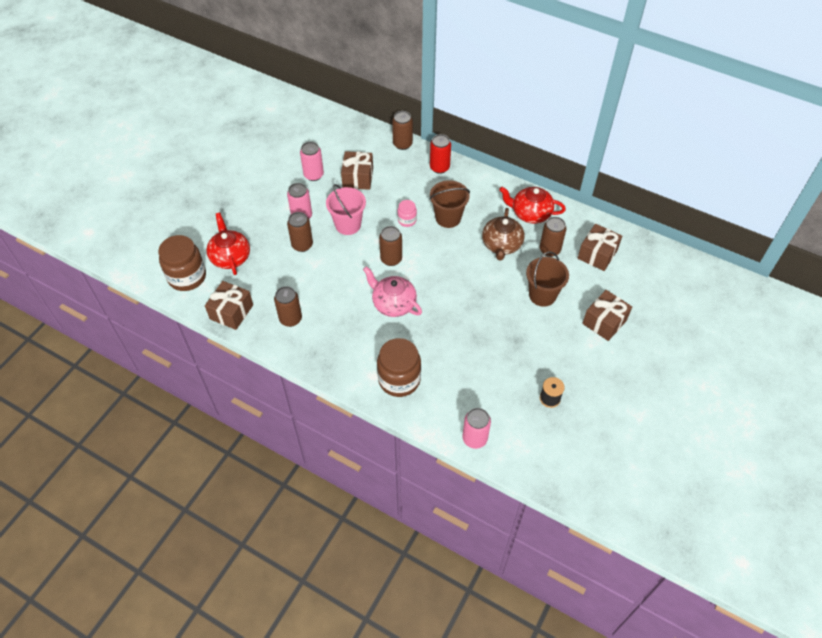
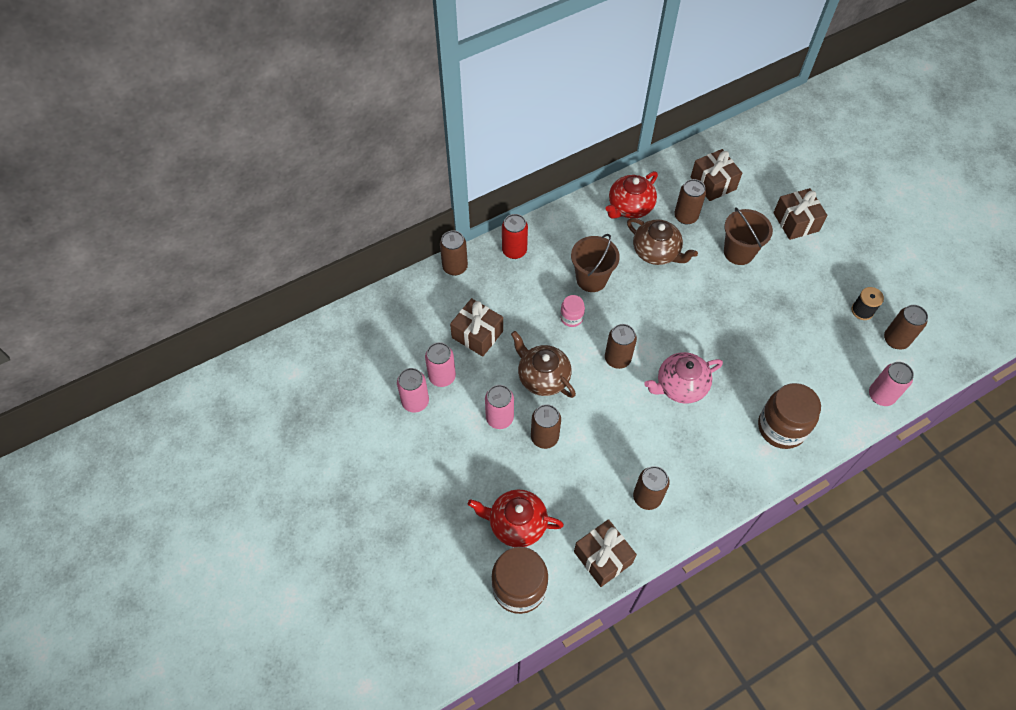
camera: 60 degrees left, 5 degrees up
pink bucket [326,184,366,235] -> brown teapot [511,331,576,398]
none -> pink can [397,368,429,413]
none -> brown can [884,305,928,349]

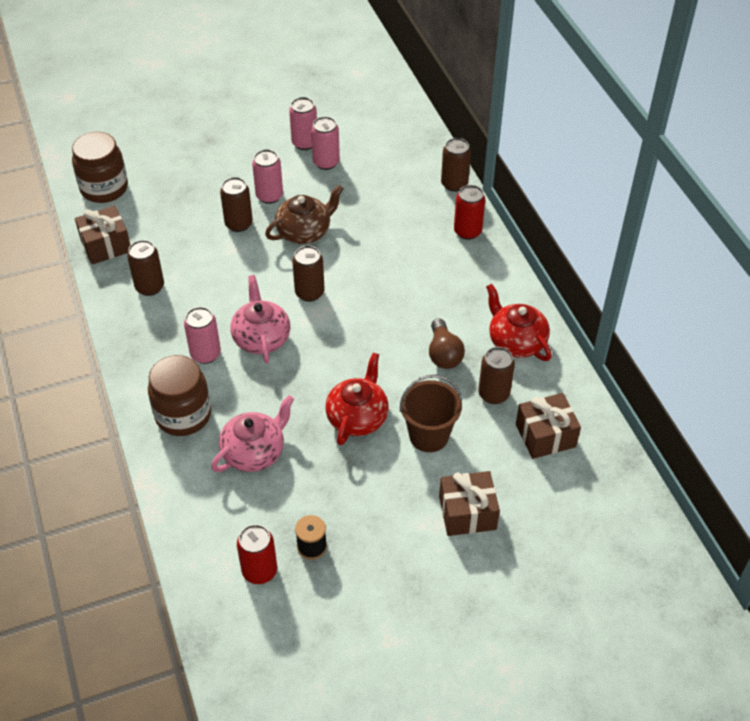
camera: 100 degrees right, 10 degrees down
brown gift [450,298,503,357] -> none
red teapot [468,490,564,547] -> red teapot moved to [325,353,389,445]
pink jar [560,295,585,327] -> none
brown bucket [571,234,620,292] -> none
brown teapot [627,218,698,265] -> brown light bulb [429,318,465,369]
pink can [869,362,914,406] -> pink can moved to [184,307,221,364]
brown can [884,305,928,349] -> red can [237,524,277,584]
none -> pink teapot [211,395,294,472]

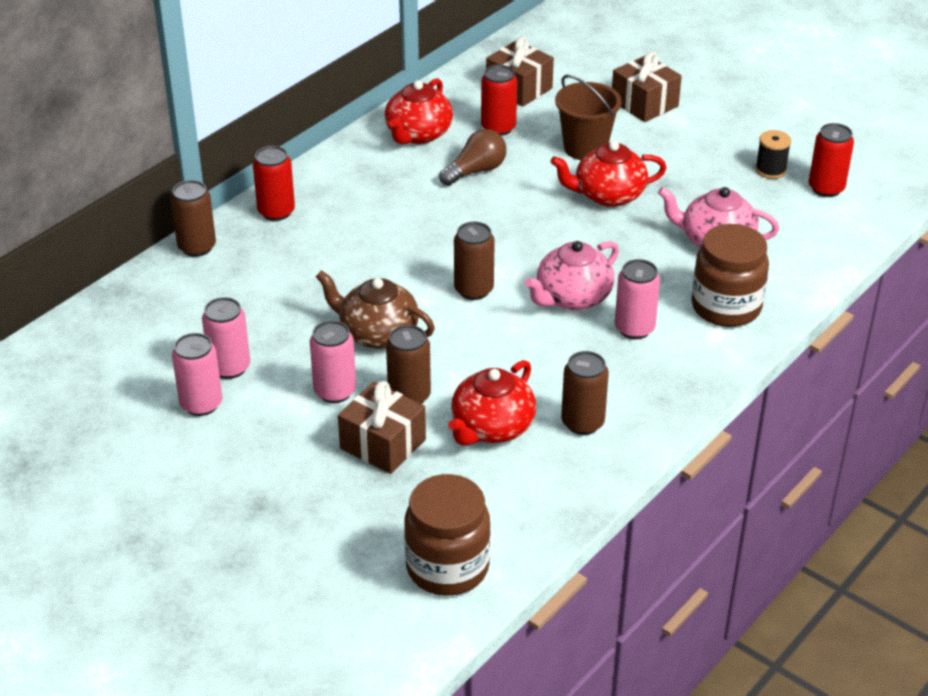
camera: 120 degrees left, 10 degrees down
brown gift [75,206,130,264] -> brown gift moved to [338,381,426,474]
brown can [478,347,515,404] -> red can [481,65,517,136]
none -> red teapot [448,360,536,446]

